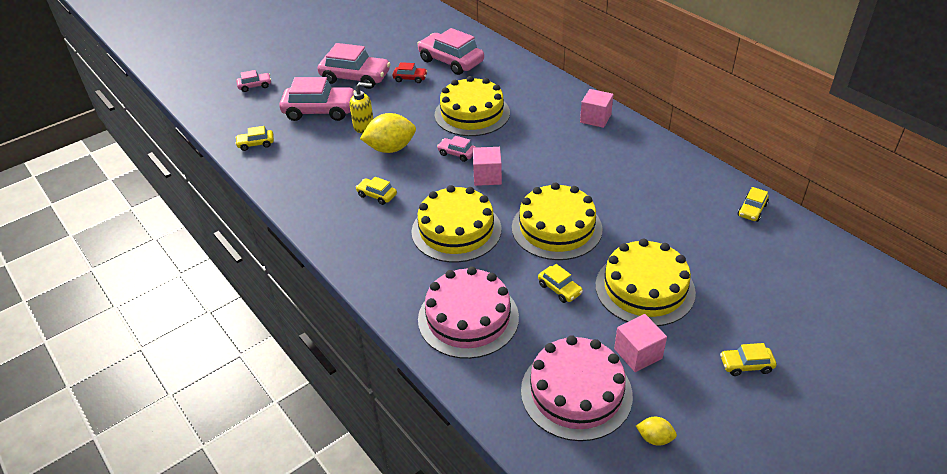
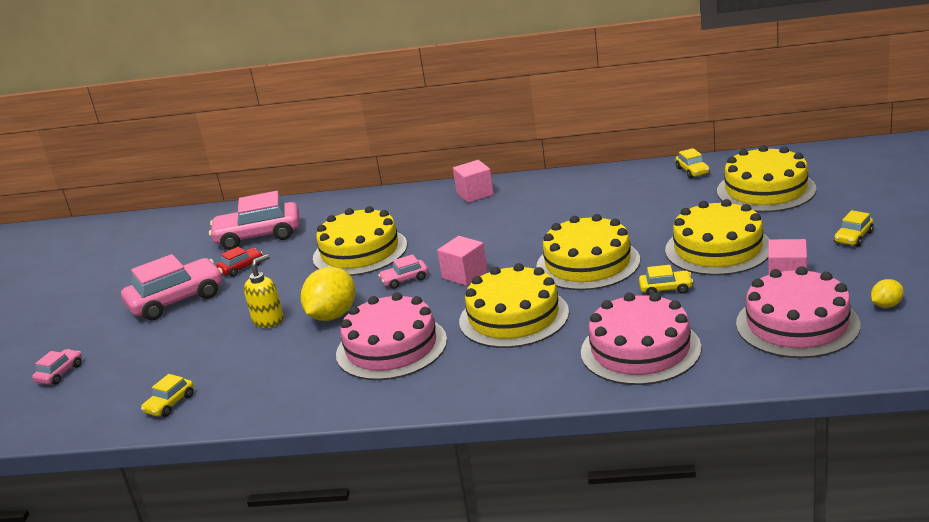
camera: 45 degrees left, 15 degrees down
pink car [279,77,356,121] -> none
yellow car [356,177,397,205] -> pink cake [336,292,447,380]
none -> yellow cake [717,145,816,212]

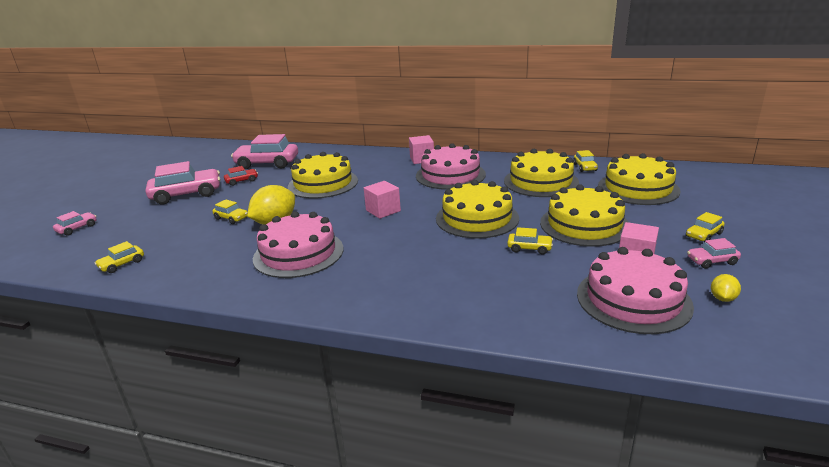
camera: 10 degrees right, 0 degrees up
yellow soap dispenser [244,254,284,328] -> yellow car [212,199,248,224]
pink car [378,254,428,289] -> pink car moved to [687,238,741,269]
yellow cake [459,263,569,348] -> yellow cake moved to [504,149,579,197]
pink cake [581,292,701,385] -> pink cake moved to [416,143,486,190]
yellow lemon [871,279,904,308] -> yellow lemon turned 45 degrees counterclockwise [711,274,741,302]

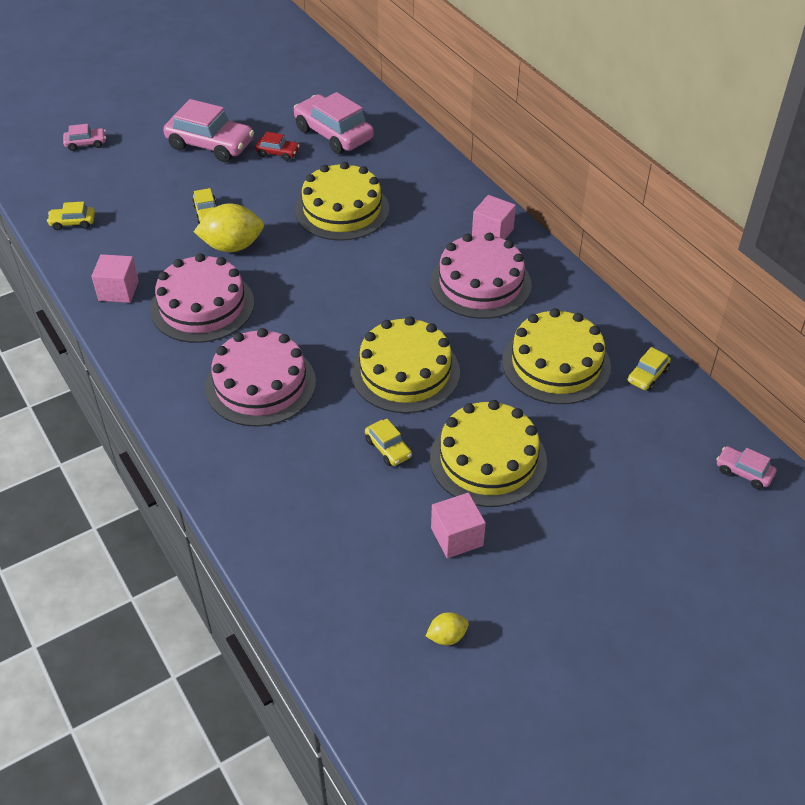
camera: 40 degrees right, 20 degrees up
pink cube [364,181,401,219] -> pink cube moved to [92,254,139,303]
pink cake [577,247,694,334] -> pink cake moved to [205,328,316,427]
yellow cake [598,153,681,205] -> none
yellow car [686,212,724,243] -> none
pink car [687,238,741,269] -> pink car moved to [716,446,776,489]

